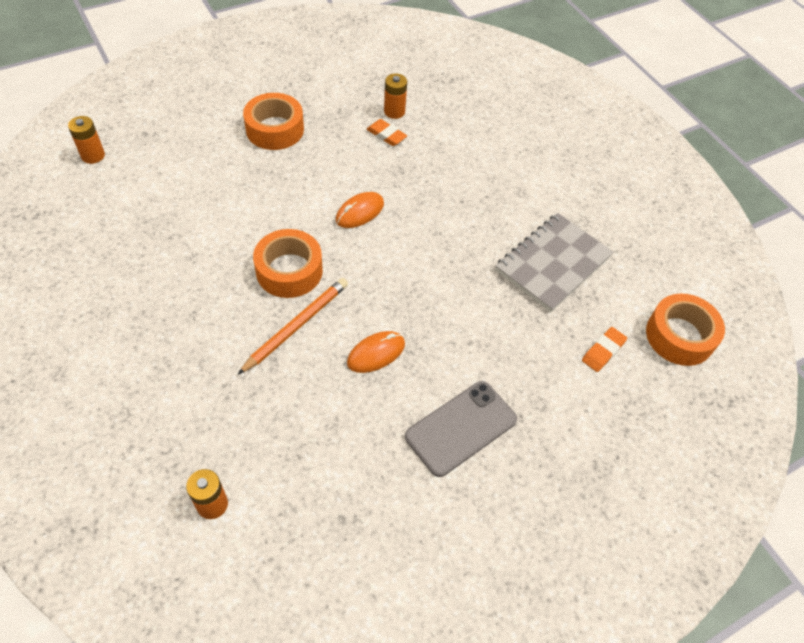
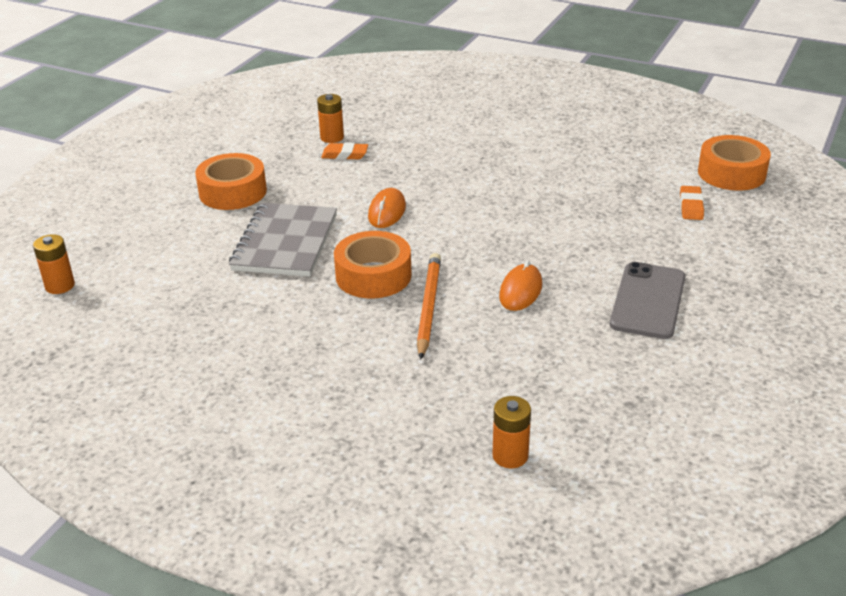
camera: 30 degrees left, 20 degrees down
grey notebook [496,213,614,312] -> grey notebook moved to [229,203,337,277]

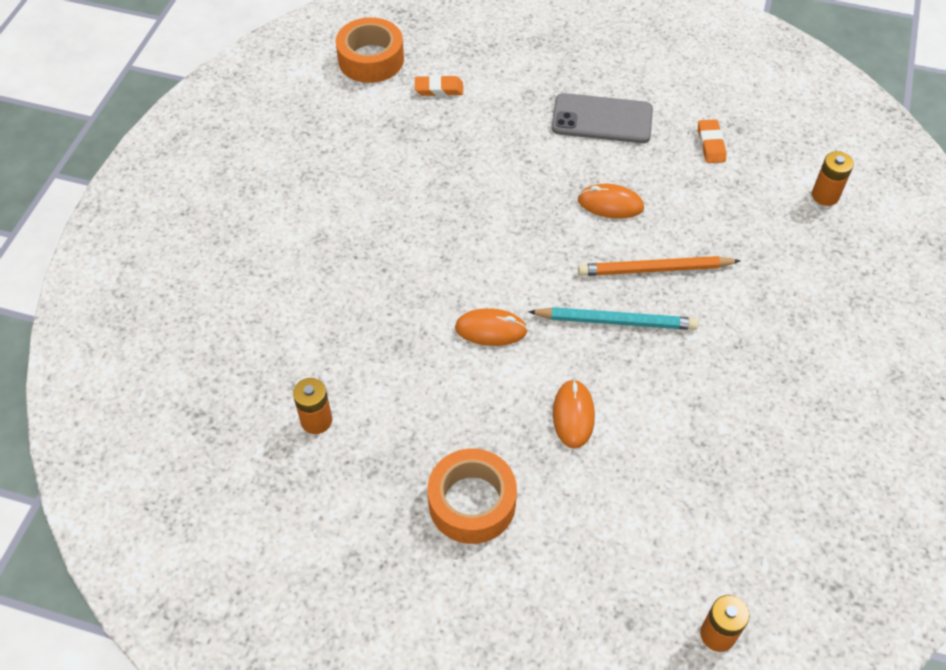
camera: 100 degrees left, 20 degrees up
grey notebook [229,203,337,277] -> orange mouse [553,379,595,449]
orange eraser [321,142,368,160] -> orange eraser moved to [698,119,726,163]
orange tape [334,231,412,298] -> turquoise pencil [528,307,699,330]

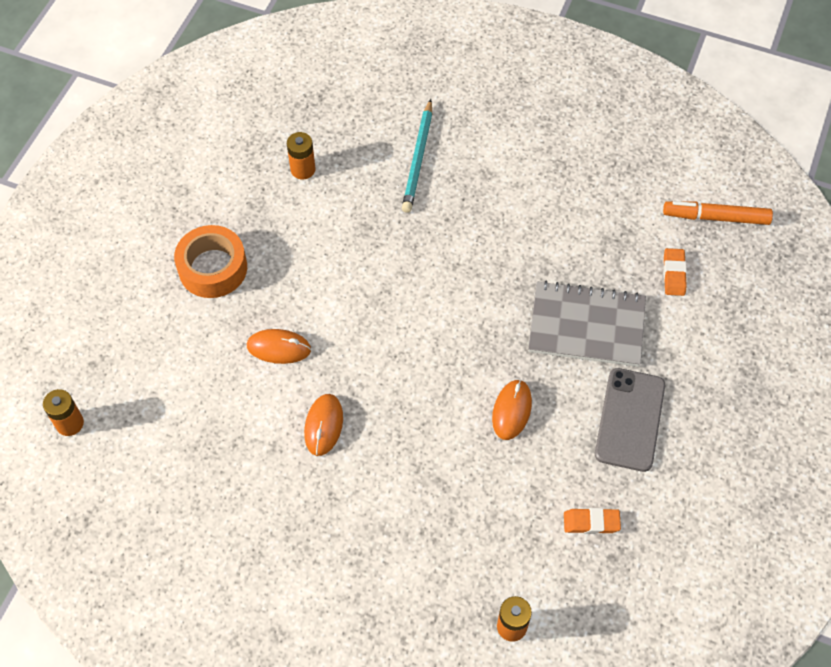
camera: 95 degrees right, 5 degrees up
orange tape [336,17,404,83] -> orange marker [663,201,773,225]
orange mouse [455,308,528,346] -> orange mouse moved to [304,394,343,456]
turquoise pencil [528,307,699,330] -> turquoise pencil moved to [402,99,432,213]
orange pencil [578,256,740,276] -> none
none -> grey notebook [528,281,646,367]

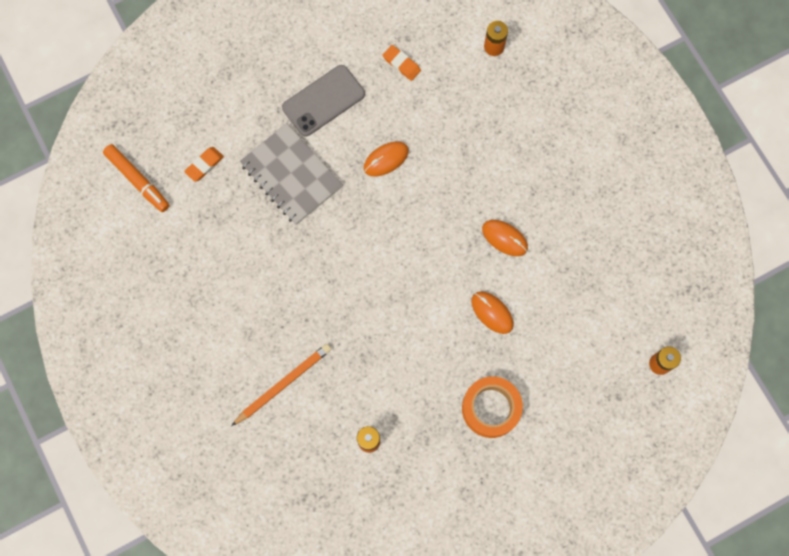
camera: 140 degrees left, 15 degrees up
orange mouse [304,394,343,456] -> orange mouse turned 75 degrees clockwise [482,220,528,256]
turquoise pencil [402,99,432,213] -> orange pencil [231,344,332,426]

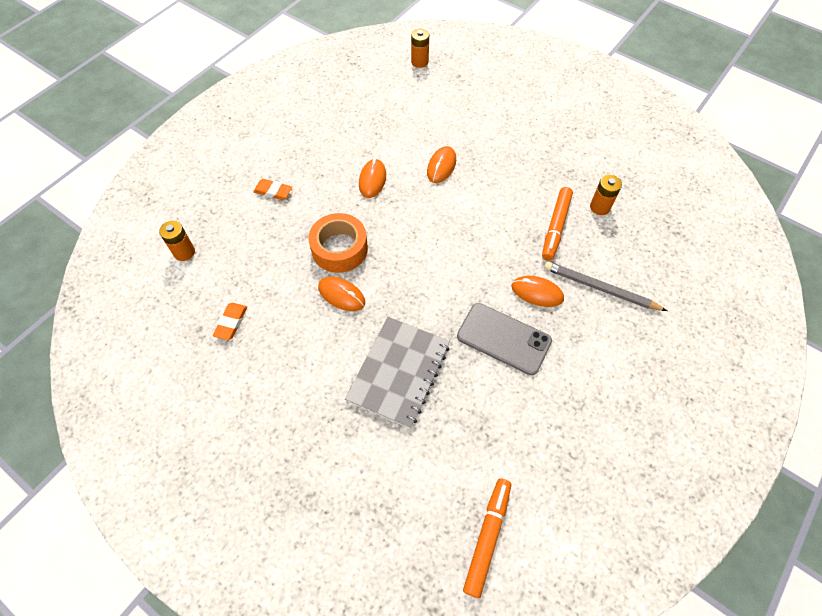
camera: 115 degrees left, 15 degrees down
orange eraser [184,147,224,182] -> orange eraser moved to [253,179,292,200]
orange pencil [231,344,332,426] -> grey pencil [544,261,667,311]
grey phone [282,65,365,136] -> grey phone moved to [457,303,552,375]
orange tape [462,376,523,438] -> orange tape moved to [308,213,368,273]
none -> orange mouse [511,276,564,307]
none -> orange marker [542,187,573,261]

